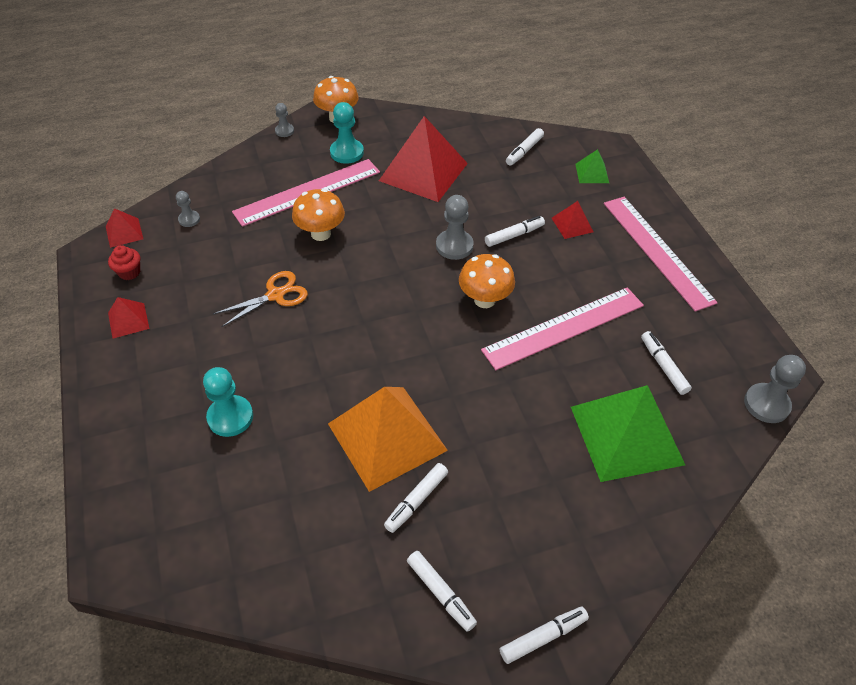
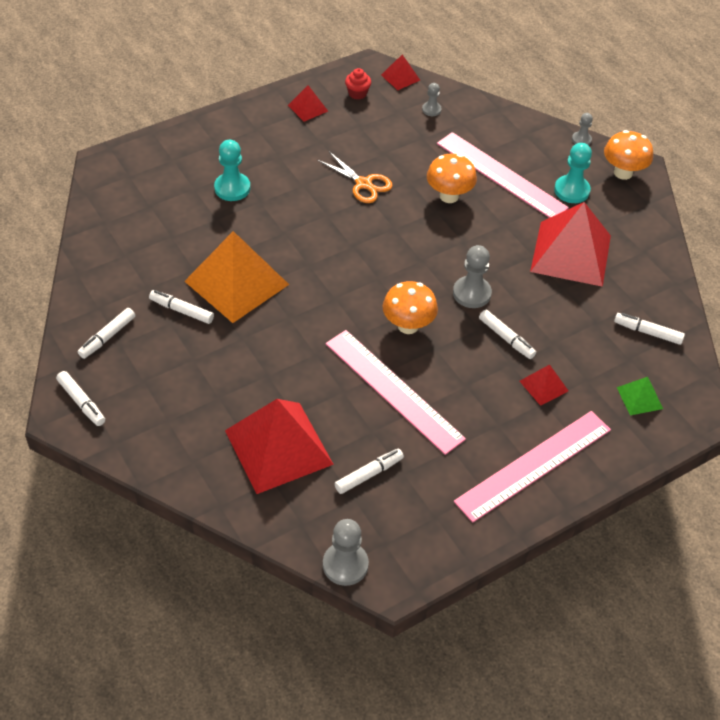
camera: 75 degrees right, 0 degrees up
green pyramid [571,385,685,482] -> red pyramid [225,399,334,494]

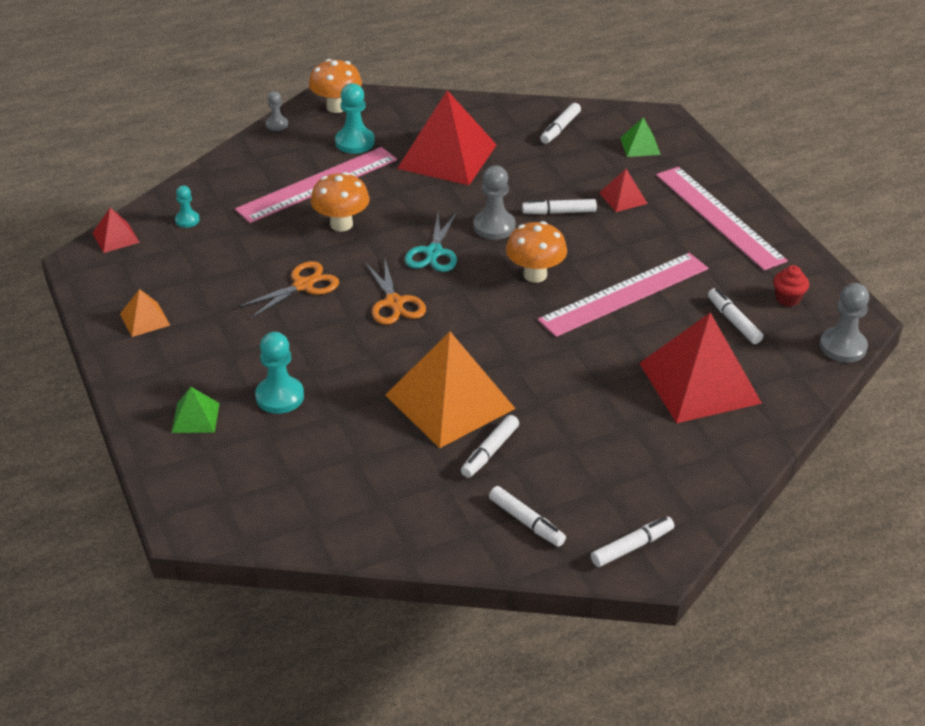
camera: 80 degrees left, 10 degrees down
red pyramid [288,85,328,122] -> orange pyramid [120,289,170,337]
red cupcake [345,68,371,100] -> red cupcake moved to [773,265,809,306]
grey pawn [422,83,442,116] -> turquoise pawn [175,186,200,228]
white marker [479,310,536,359] -> white marker turned 150 degrees counterclockwise [522,199,597,214]
none -> green pyramid [171,387,220,433]
none -> orange scissors [365,260,426,325]
none -> turquoise scissors [405,212,457,272]

